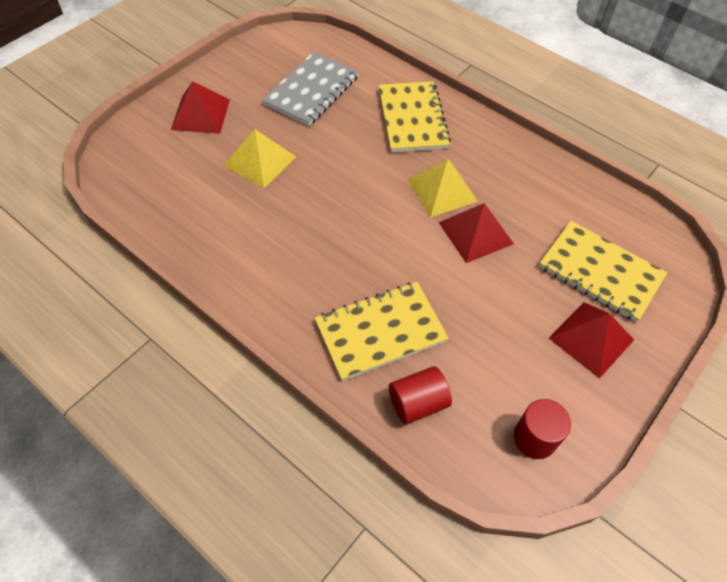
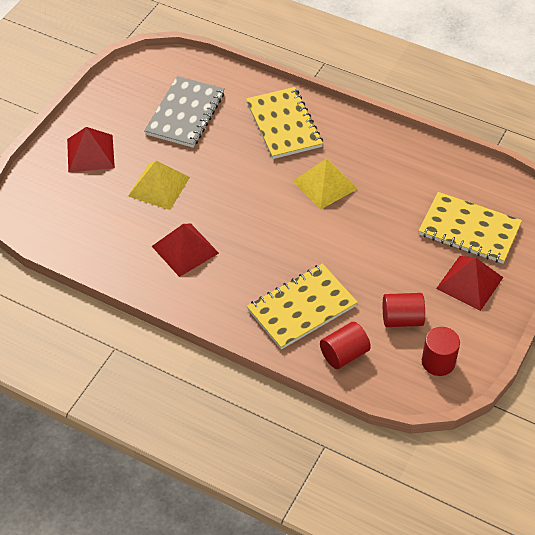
camera: 10 degrees left, 5 degrees down
red pyramid [438,203,514,263] -> red pyramid moved to [152,223,219,277]
none -> red cylinder [383,293,425,327]

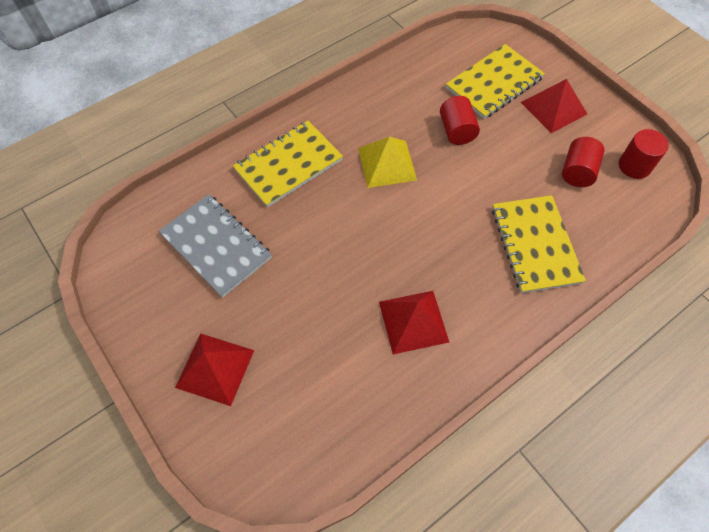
camera: 65 degrees left, 10 degrees up
yellow pyramid [128,160,190,210] -> none
yellow notebook [246,87,323,159] -> yellow notebook turned 45 degrees counterclockwise [233,121,343,207]
red cylinder [320,322,371,369] -> red cylinder moved to [440,96,480,145]

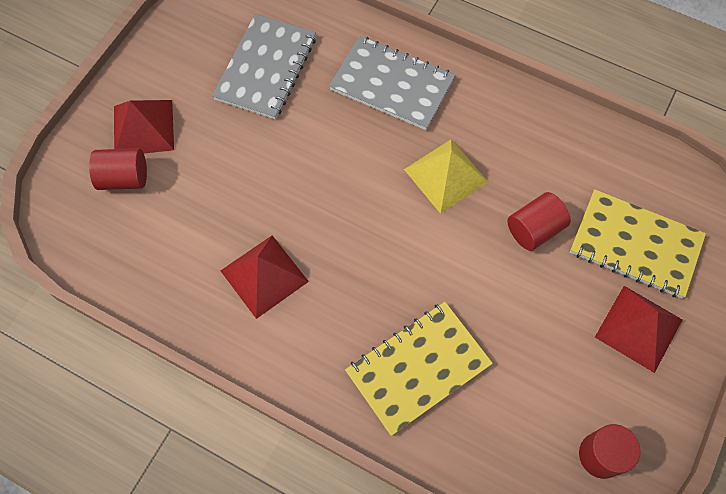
camera: 65 degrees right, 5 degrees up
yellow notebook [233,121,343,207] -> grey notebook [329,36,455,130]
red cylinder [562,137,605,187] -> red cylinder moved to [89,148,147,190]

